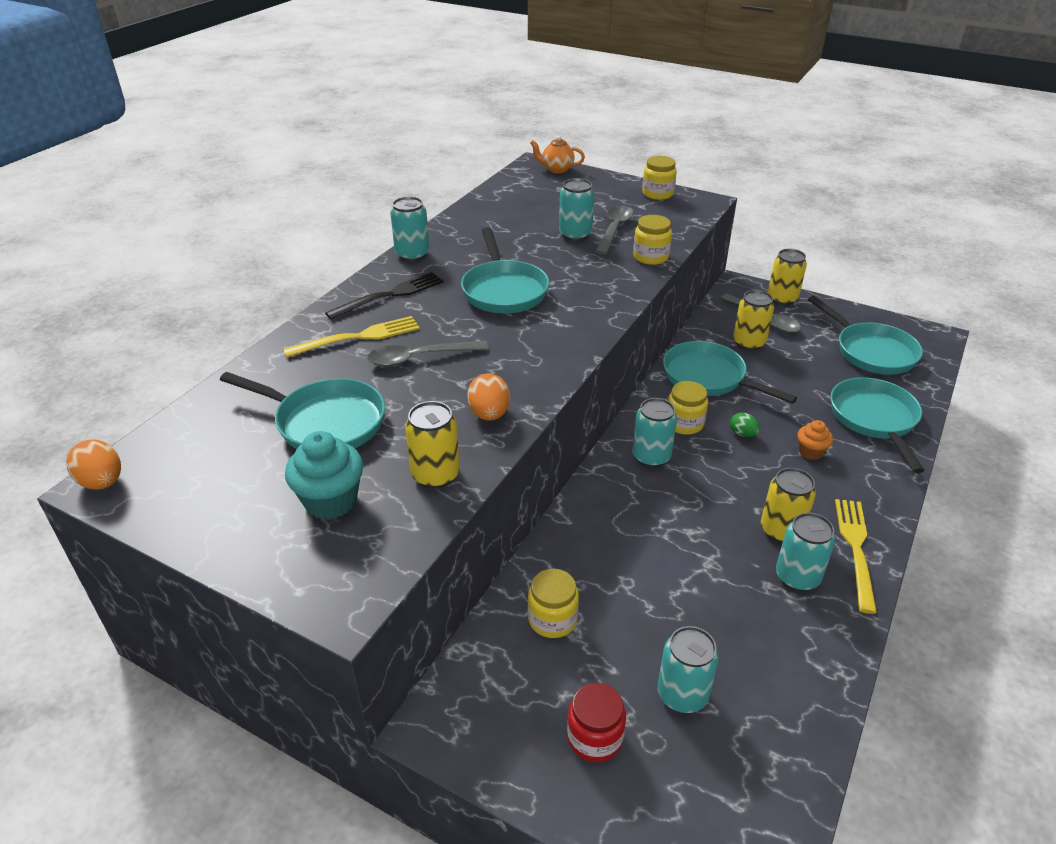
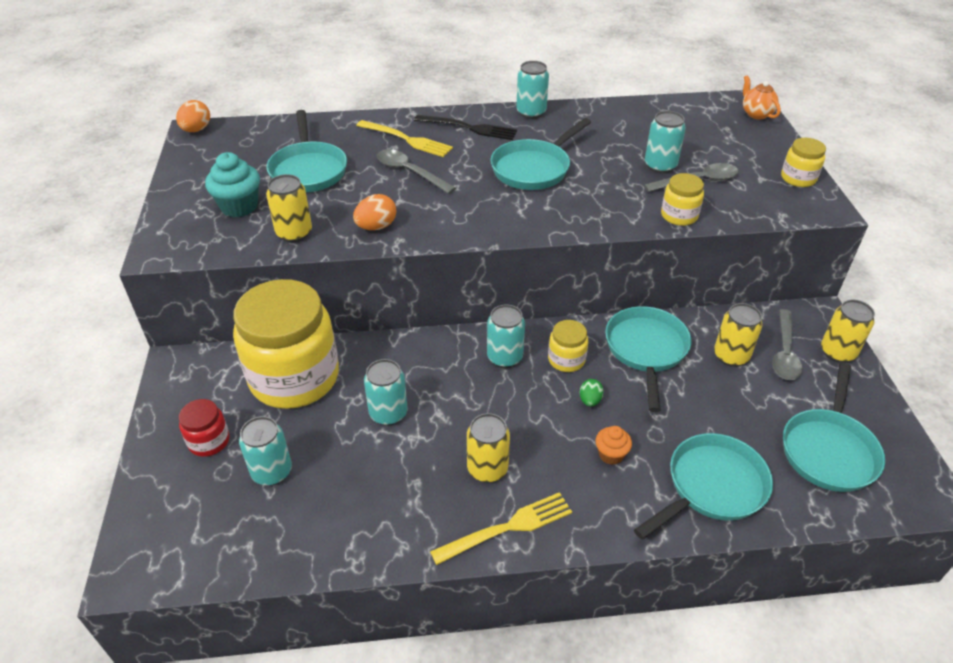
camera: 55 degrees right, 5 degrees up
yellow jar [528,569,579,638] -> yellow jar [233,279,339,409], size x2.34
turquoise can [776,513,835,591] -> turquoise can moved to [364,359,408,426]

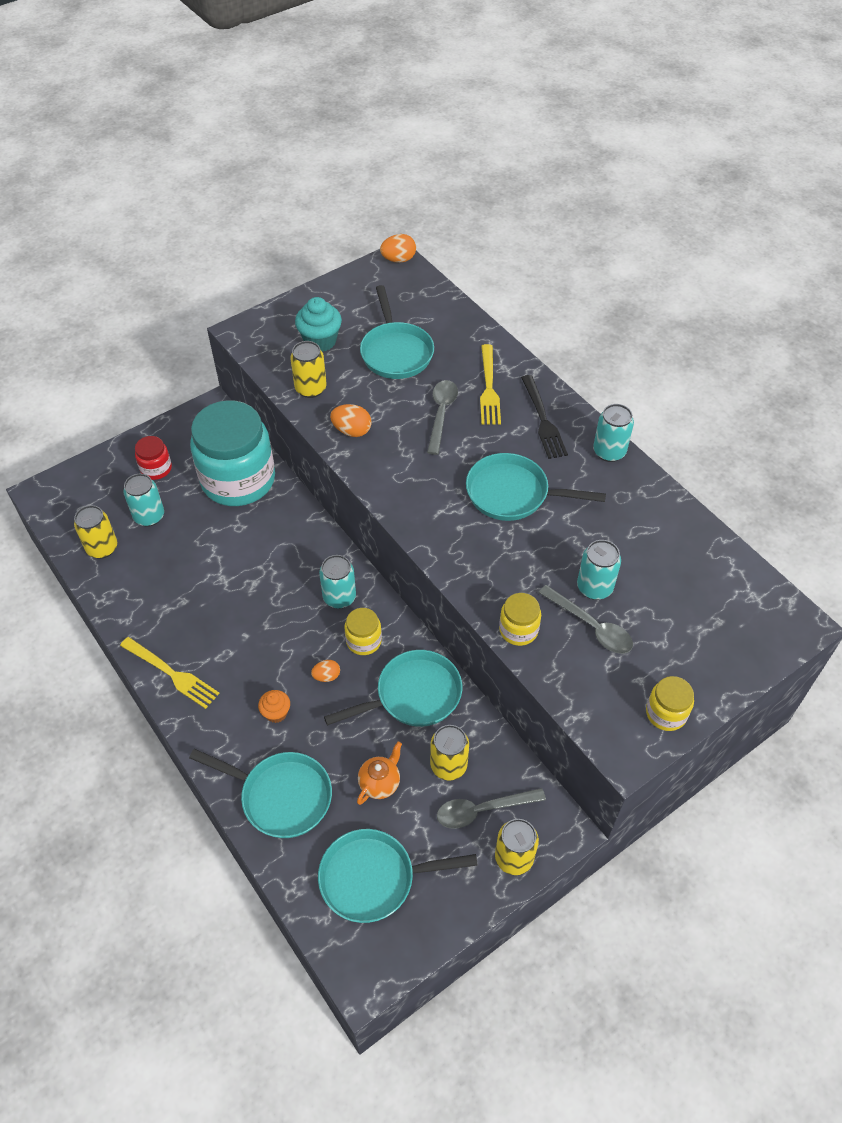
camera: 60 degrees right, 10 degrees up
yellow jar [233,279,339,409] -> turquoise jar [190,400,275,506]
turquoise pan [266,110,347,192] -> turquoise pan turned 60 degrees counterclockwise [360,285,434,379]
turquoise can [364,359,408,426] -> none
yellow can [467,413,510,483] -> yellow can moved to [74,505,117,559]
green egg [580,379,604,406] -> orange egg [311,660,340,682]
orange teapot [743,75,781,119] -> orange teapot moved to [357,741,402,805]

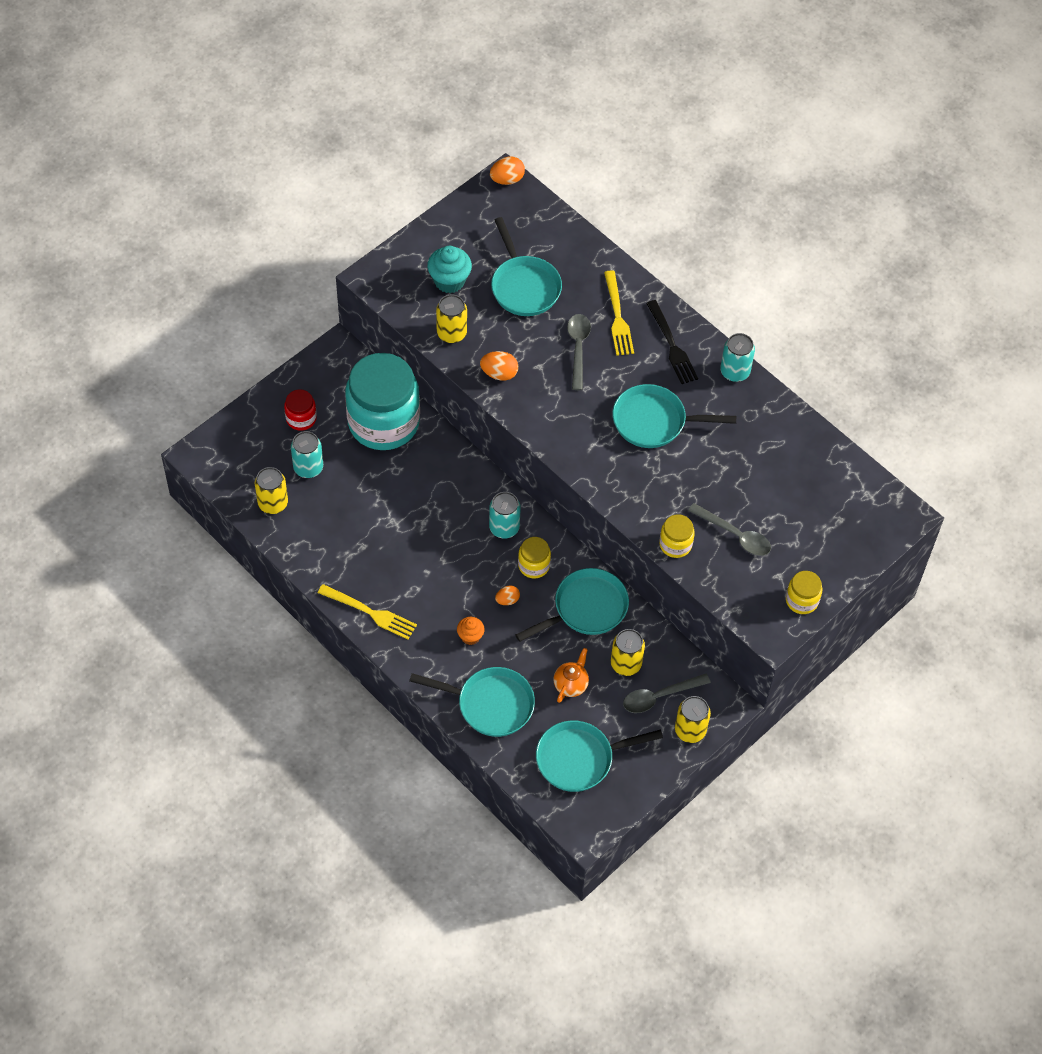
camera: 10 degrees left, 5 degrees up
turquoise can [577,540,621,600] -> none

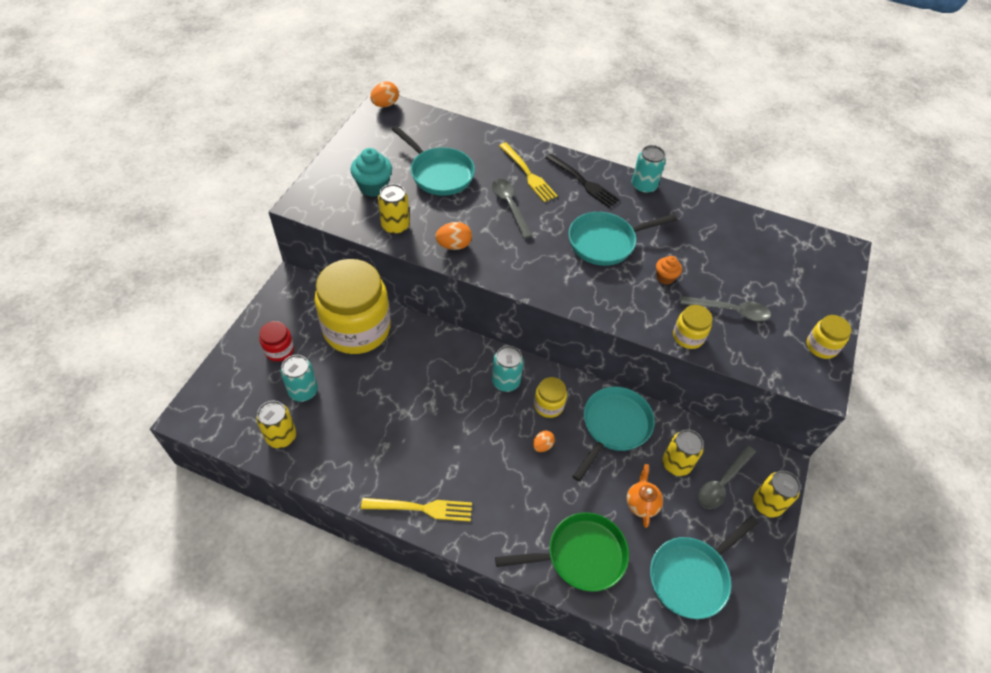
camera: 25 degrees left, 5 degrees down
turquoise jar [345,353,420,450] -> yellow jar [314,259,391,354]
turquoise pan [409,667,535,737] -> green pan [495,512,629,592]
orange cupcake [457,617,485,645] -> orange cupcake moved to [656,256,682,285]

